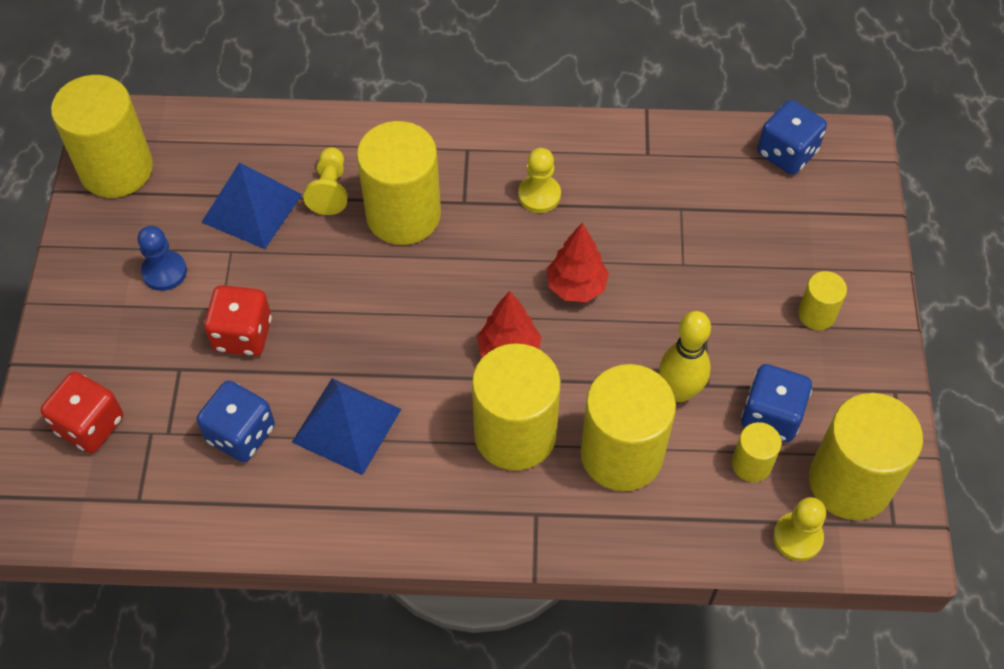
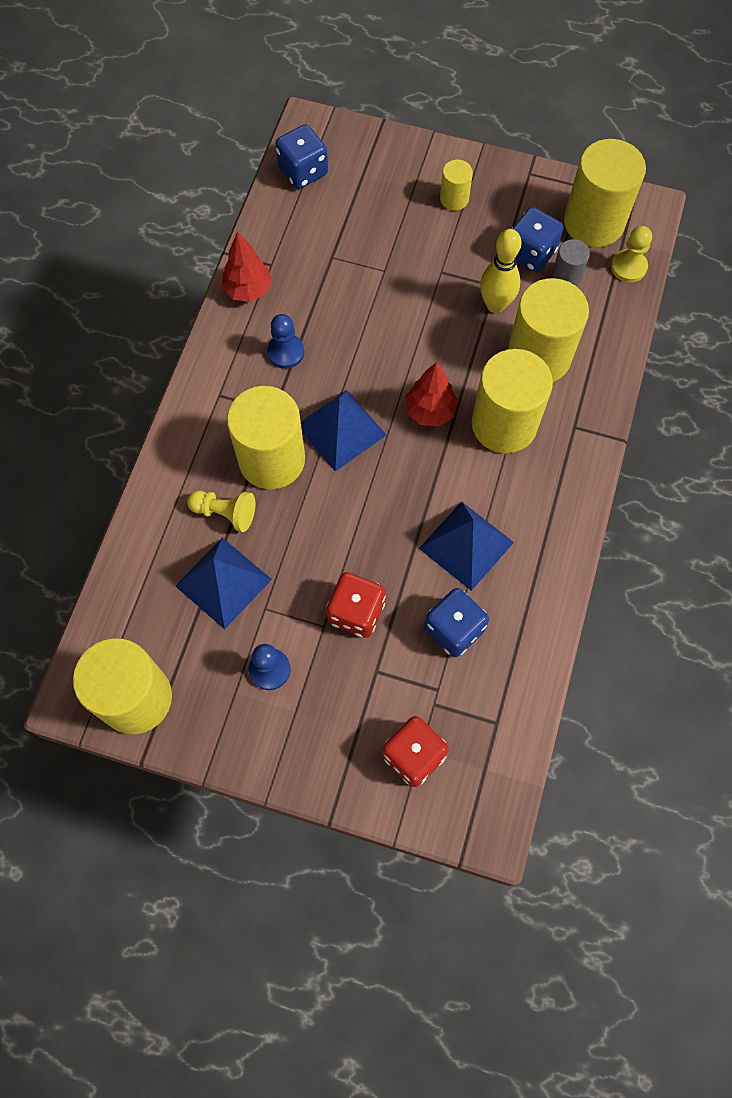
camera: 75 degrees left, 10 degrees up
yellow pawn [518,148,561,213] -> blue pawn [267,314,304,369]
red tree [547,222,609,302] -> red tree moved to [222,232,272,302]
yellow cylinder [732,422,782,482] -> grey cylinder [552,239,590,286]
none -> blue pyramid [301,390,386,472]

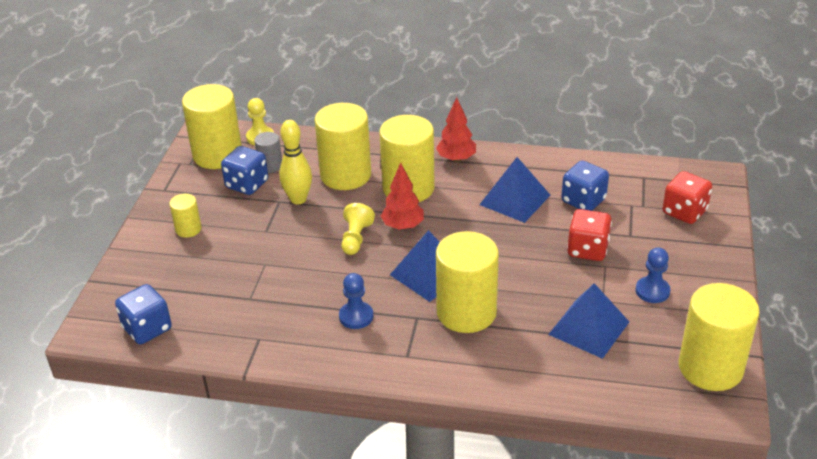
camera: 95 degrees left, 30 degrees down
yellow pawn [187,490,255,532] -> yellow pawn moved to [341,203,375,255]
red tree [222,232,272,302] -> red tree moved to [436,97,476,162]

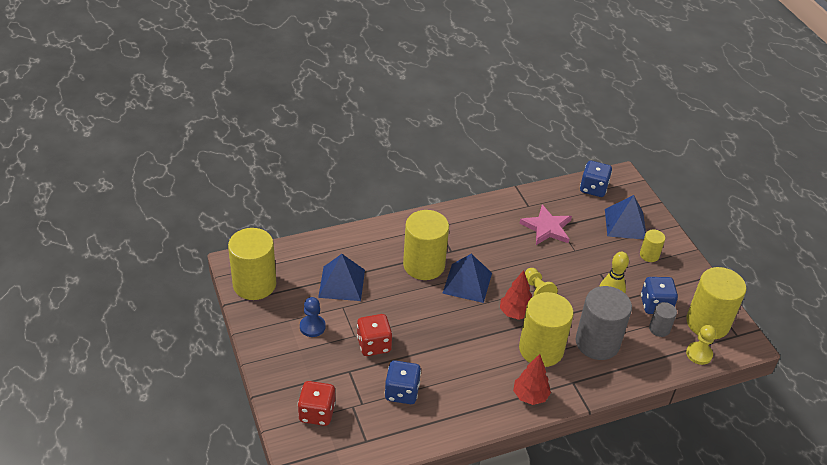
camera: 145 degrees right, 5 degrees up
yellow cylinder [314,103,371,190] -> grey cylinder [576,286,632,360]
blue pawn [339,273,373,329] -> none
blue pyramid [479,157,550,223] -> blue pyramid moved to [605,195,646,239]
none -> pink star [519,205,572,245]

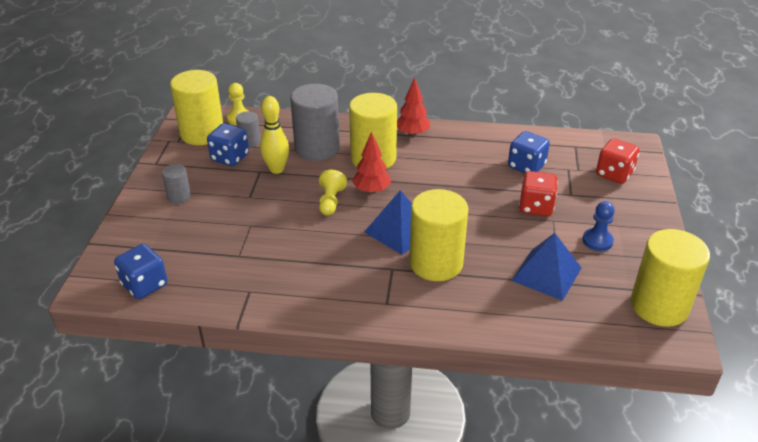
camera: 150 degrees left, 5 degrees down
pink star [519,205,572,245] -> none
blue pyramid [605,195,646,239] -> none
yellow cylinder [640,229,665,262] -> grey cylinder [162,164,191,204]

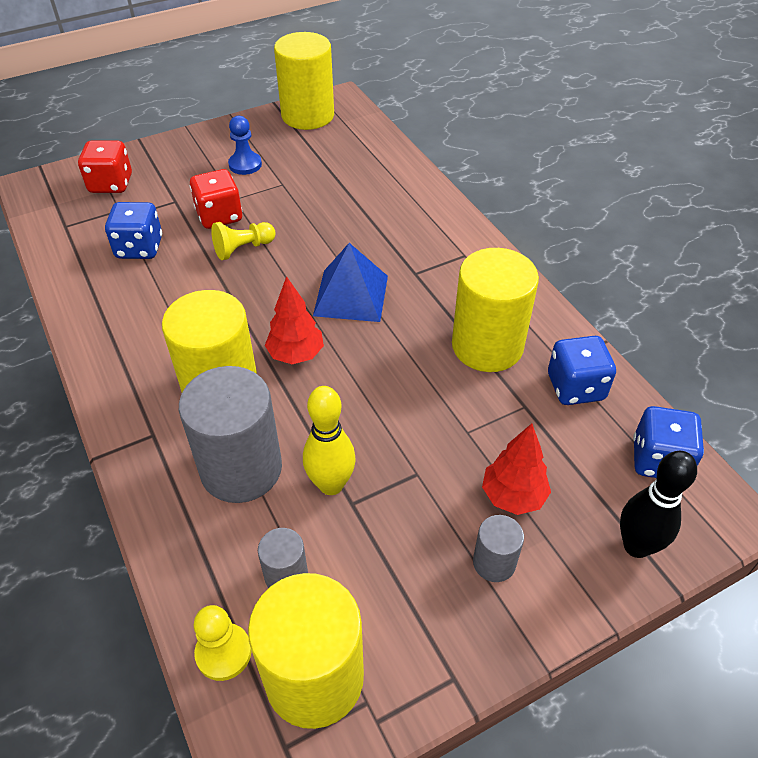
camera: 125 degrees left, 10 degrees up
blue dice [207,123,249,166] -> blue dice moved to [548,336,616,405]
yellow pawn [319,170,347,216] -> yellow pawn moved to [211,222,276,260]
red tree [397,77,430,136] -> red tree moved to [482,423,551,515]
yellow cylinder [409,189,468,281] -> yellow cylinder moved to [452,248,539,372]
blue pyramid [512,233,581,301] -> none
none -> black bowling pin [620,451,697,558]

